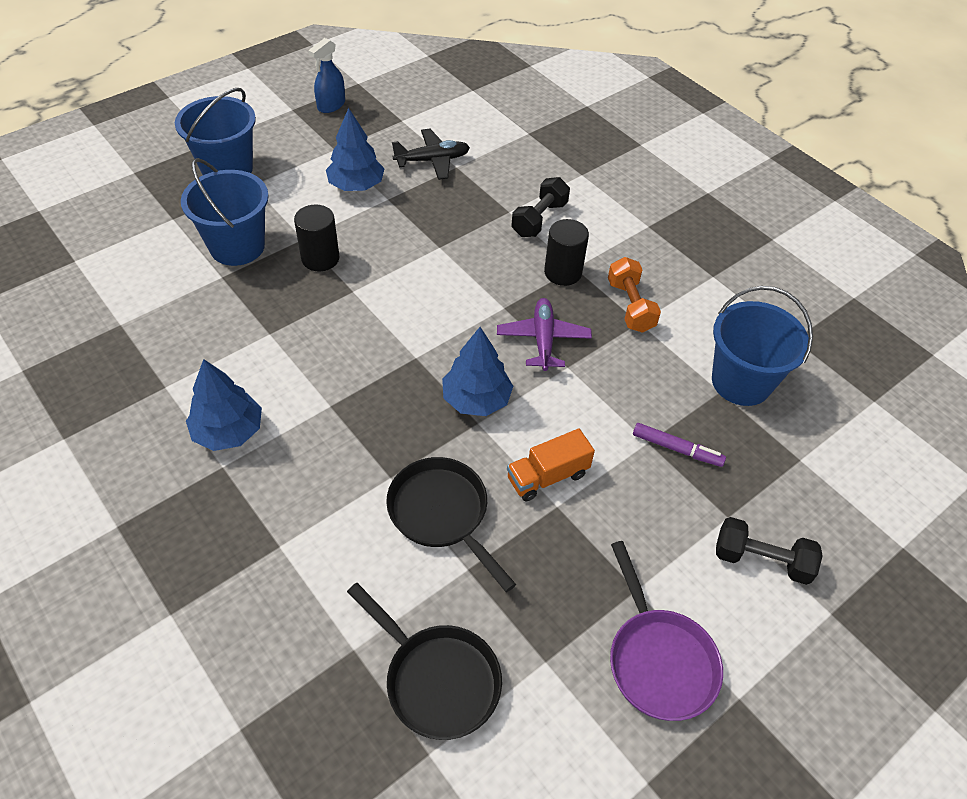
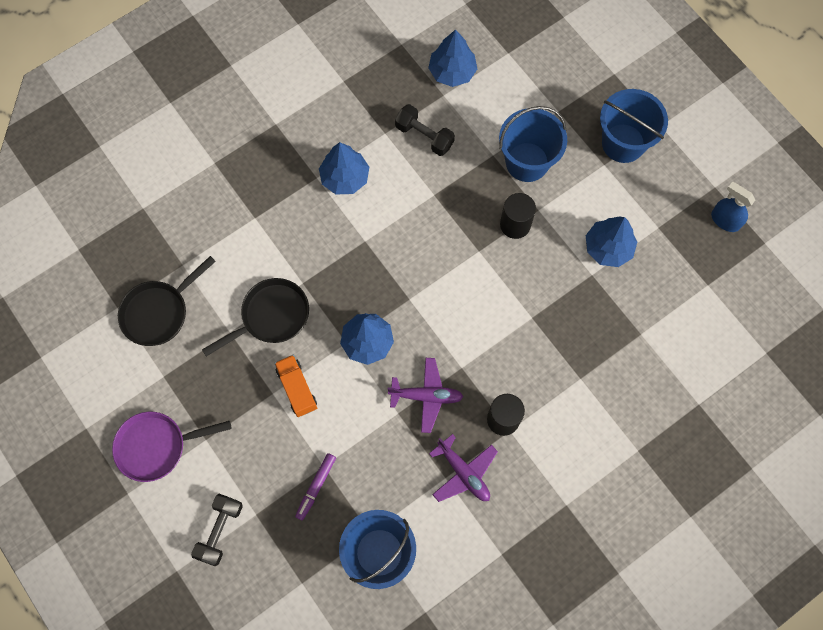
camera: 95 degrees right, 20 degrees up
black plane [392,129,470,180] -> none
black dumbbell [511,177,570,237] -> black dumbbell moved to [395,104,455,156]
orange dumbbell [608,257,661,333] -> purple plane [429,434,498,502]
none -> blue tree [428,29,477,87]

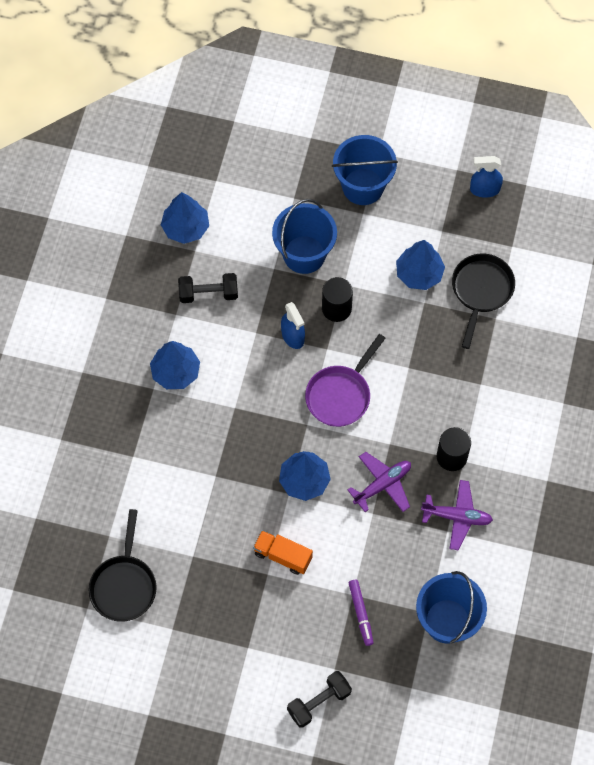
camera: 40 degrees left, 5 degrees down
purple pan [112,412,232,482] -> purple pan moved to [305,334,386,427]
black dumbbell [191,494,243,566] -> black dumbbell turned 75 degrees clockwise [287,671,352,728]
black pan [202,278,309,356] -> black pan moved to [452,253,515,349]
none -> blue spray bottle [281,302,305,349]

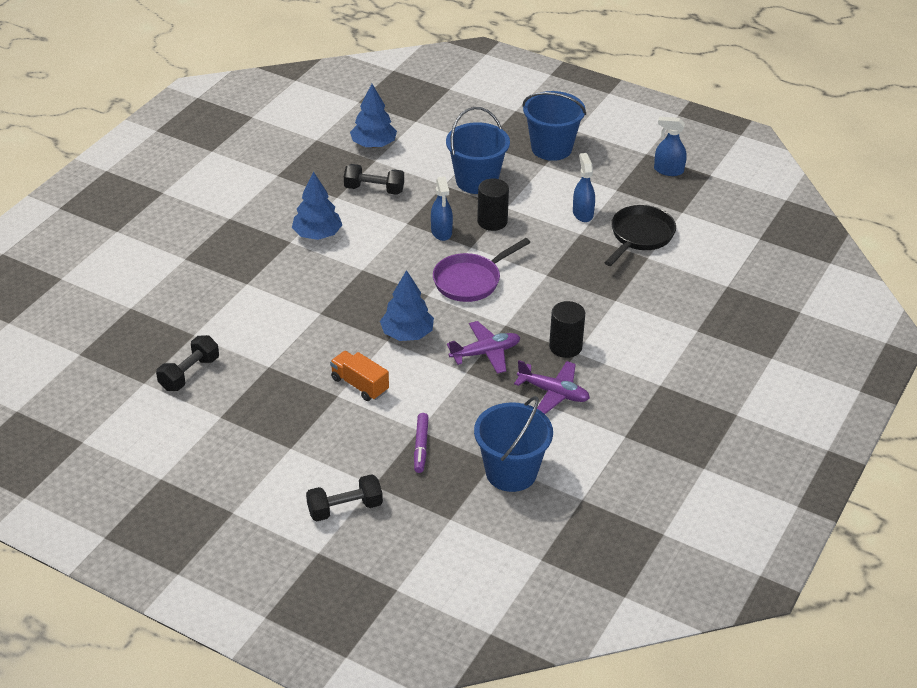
camera: 15 degrees right, 25 degrees down
black pan [89,509,157,622] -> black dumbbell [156,335,219,391]
blue tree [396,240,445,290] -> blue spray bottle [573,153,595,222]

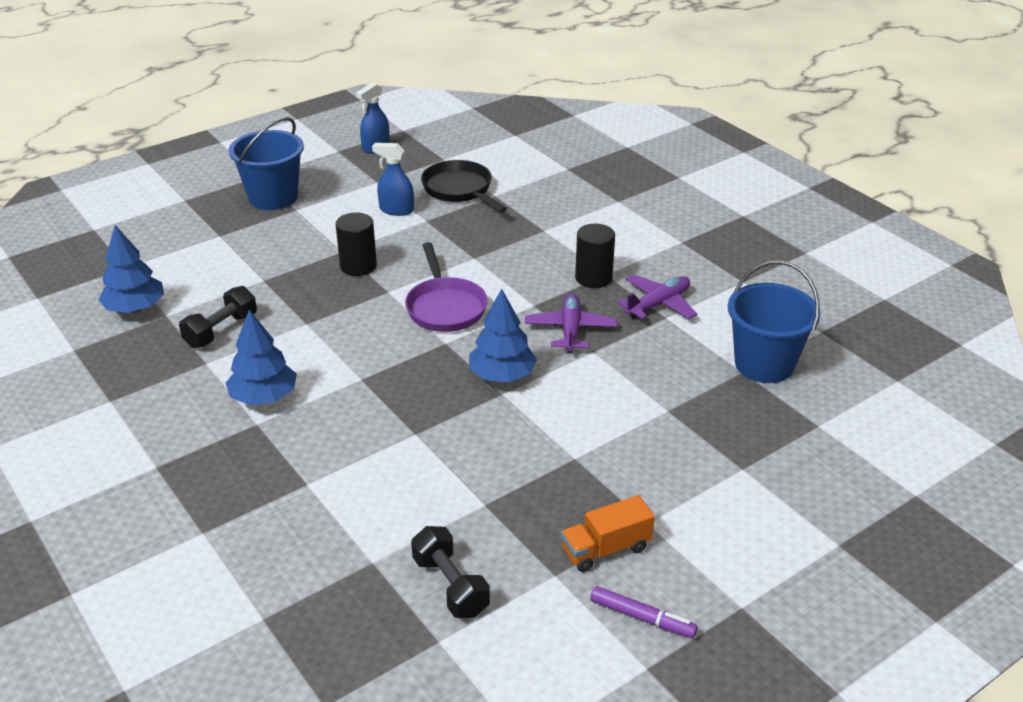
camera: 65 degrees left, 5 degrees down
black dumbbell [306,474,383,521] -> none
orange truck [330,351,389,401] -> orange truck moved to [561,495,655,572]
purple marker [414,413,429,473] -> purple marker moved to [590,586,698,638]
blue spray bottle [431,176,453,241] -> none
blue bucket [446,107,510,194] -> none

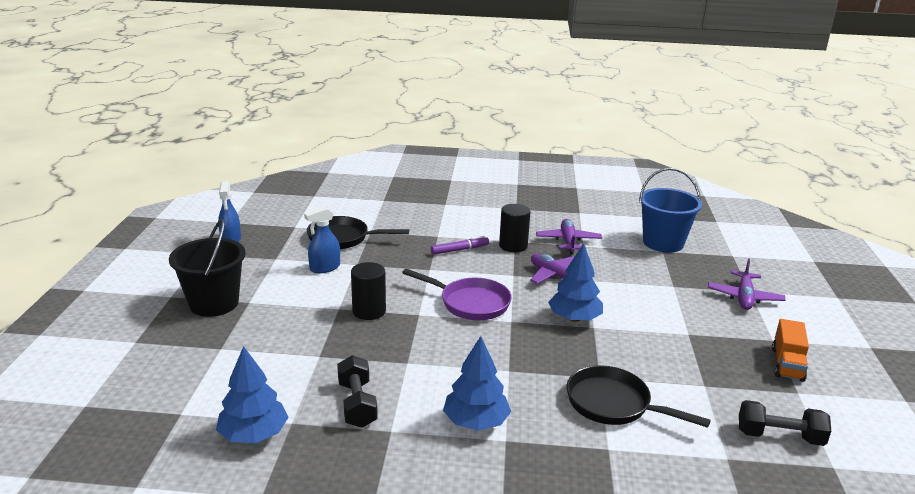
camera: 50 degrees left, 10 degrees down
blue bucket [229,117,304,210] -> black bucket [169,219,246,317]
purple marker [590,586,698,638] -> purple marker moved to [431,236,489,255]
none -> black pan [567,366,711,428]
none -> purple plane [708,258,786,310]

